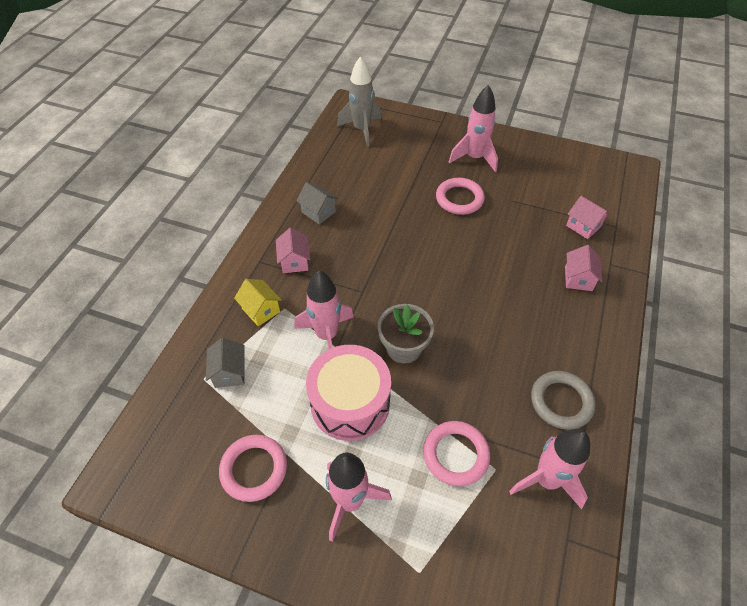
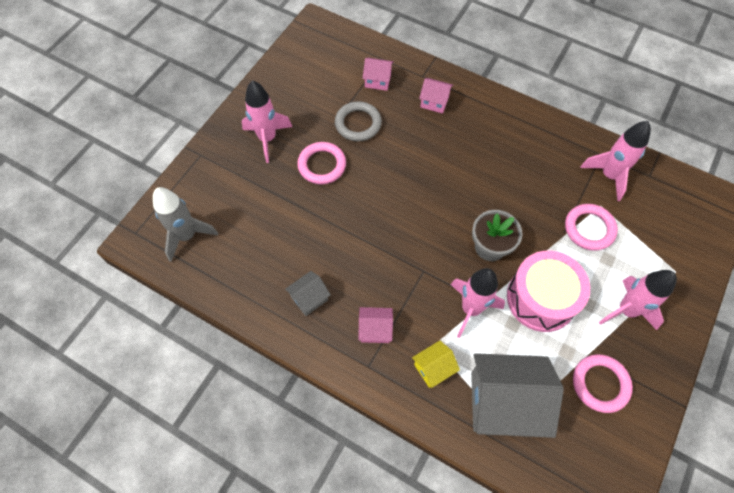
camera: 80 degrees left, 10 degrees up
grey house [206,338,244,388] -> grey house [471,353,564,438], size x2.10
grey ring [531,371,595,430] -> grey ring moved to [335,101,382,141]
pink house [566,196,610,239] -> pink house turned 45 degrees clockwise [362,58,394,91]

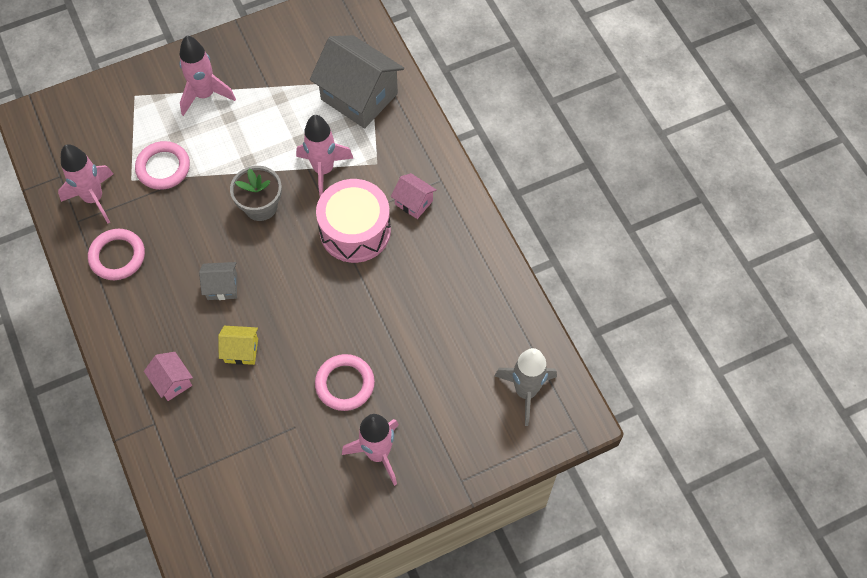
camera: 145 degrees left, 0 degrees up
grey house [285,271,331,316] -> grey house moved to [199,262,237,300]
grey ring [335,101,382,141] -> none
pink house [362,58,394,91] -> none
yellow house [412,341,460,388] -> yellow house moved to [218,326,258,365]
pink drum [507,251,590,332] -> pink drum moved to [316,179,391,263]
pink ring [573,354,633,413] -> pink ring moved to [88,229,145,280]

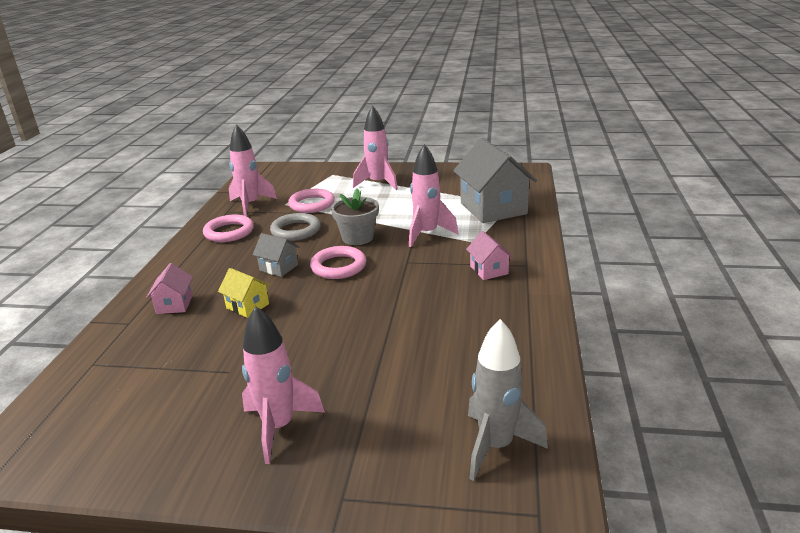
camera: 35 degrees right, 35 degrees down
pink ring [315,354,375,411] -> pink ring moved to [310,246,366,279]
pink drum [316,179,391,263] -> none
none -> grey ring [270,213,321,241]

